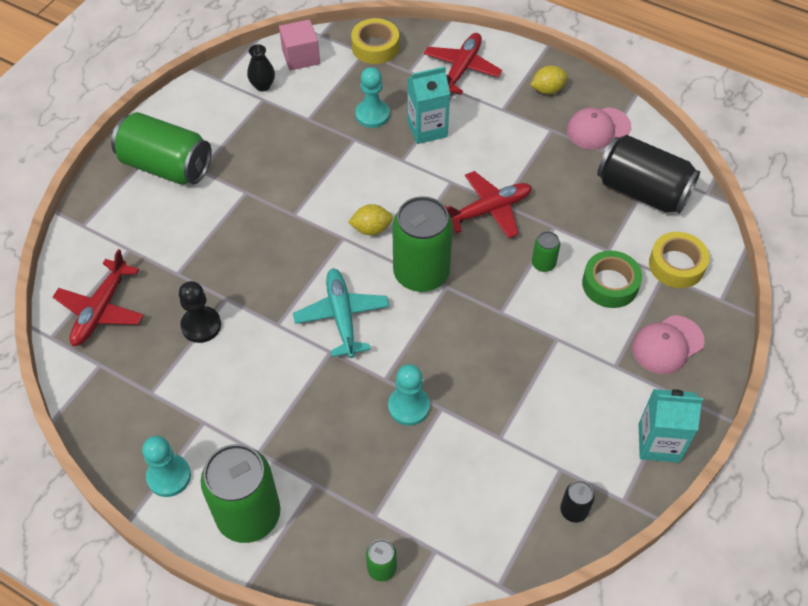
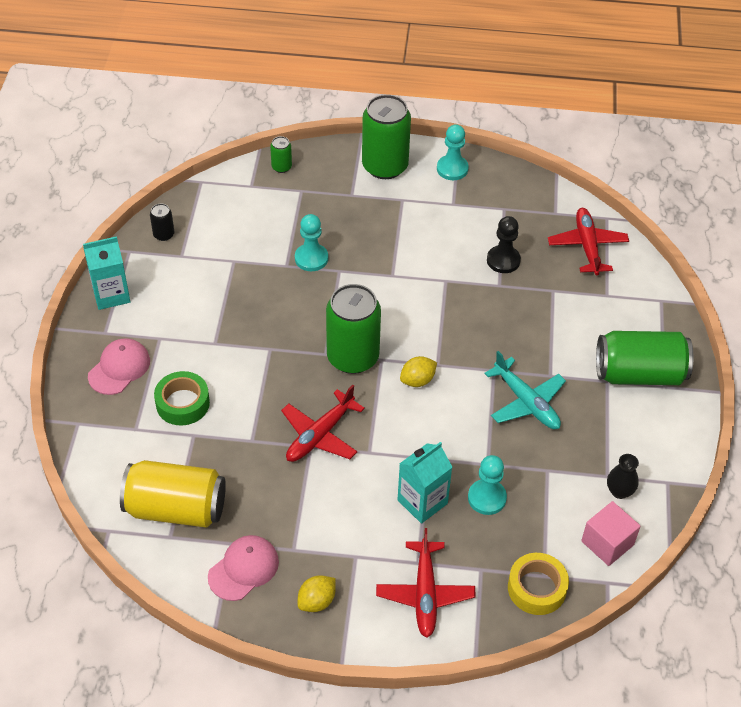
camera: 155 degrees right, 5 degrees down
turquoise plane [293,269,390,358] -> turquoise plane moved to [484,351,566,429]
green can [532,231,560,272] -> none
black can [597,135,700,214] -> yellow can [120,460,226,528]
yellow tape [649,232,709,288] -> none

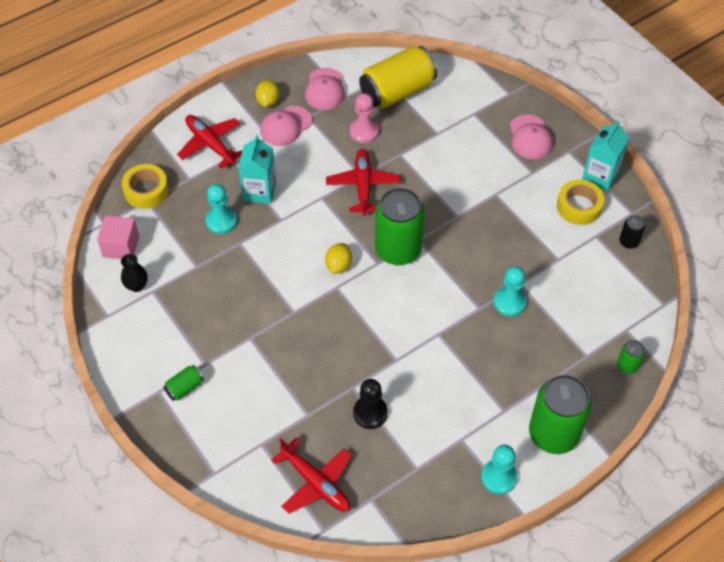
camera: 140 degrees right, 5 degrees up
green tape [154,371,210,426] -> none
turquoise plane [484,351,566,429] -> none
green can [596,331,693,385] -> green can [163,365,204,401], size x0.44
none -> pink cap [260,106,312,146]
none -> pink pawn [350,93,379,143]
none -> yellow tape [557,180,604,225]

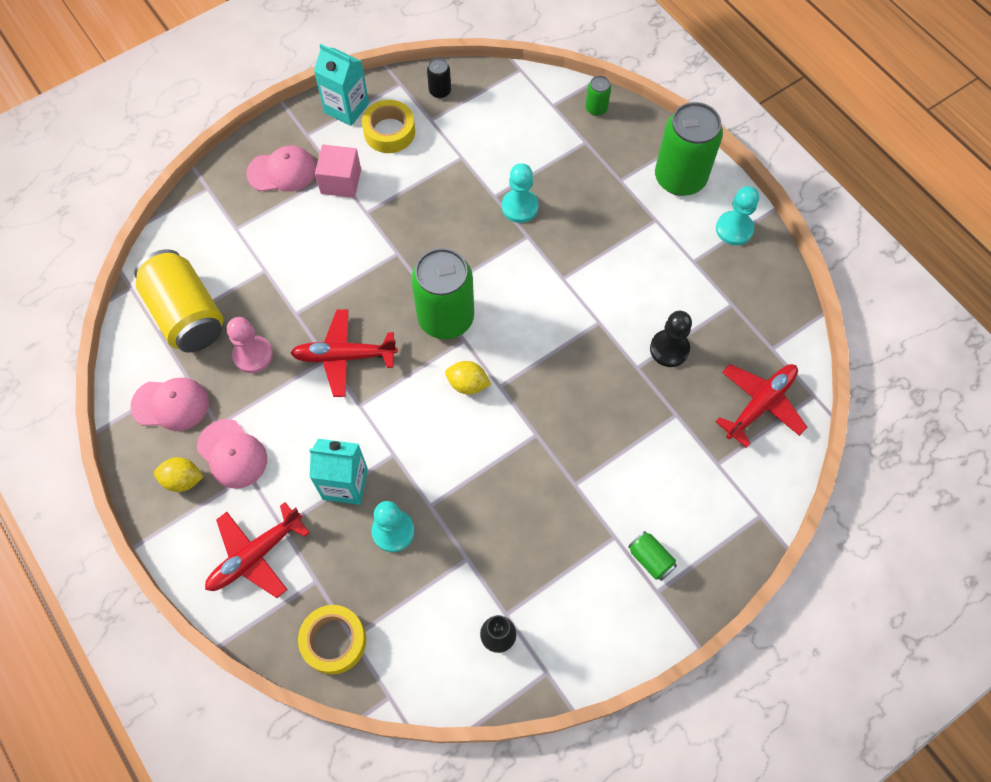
camera: 90 degrees left, 10 degrees up
pink cube [97,215,139,259] -> pink cube moved to [315,145,361,198]

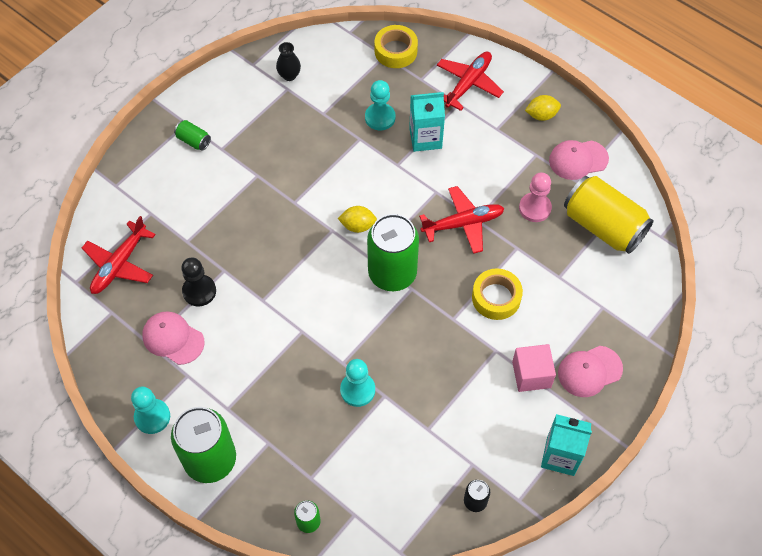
camera: 165 degrees right, 5 degrees down
pink cap [197,419,267,489] -> pink cap moved to [142,312,205,365]
yellow tape [362,100,415,153] -> yellow tape moved to [472,269,523,320]

